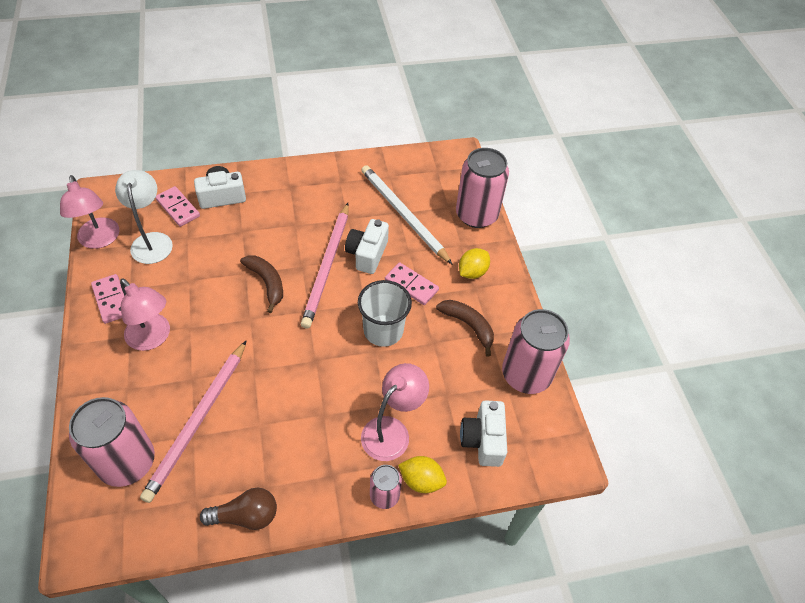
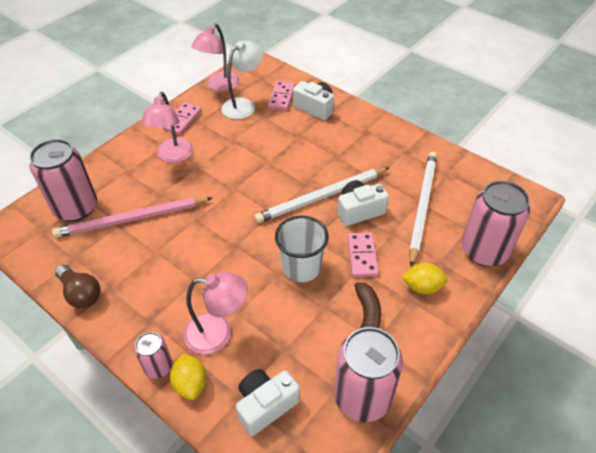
camera: 55 degrees right, 5 degrees down
brown banana [240,255,283,313] -> none
pink pencil [301,203,349,329] -> white pencil [254,167,390,223]

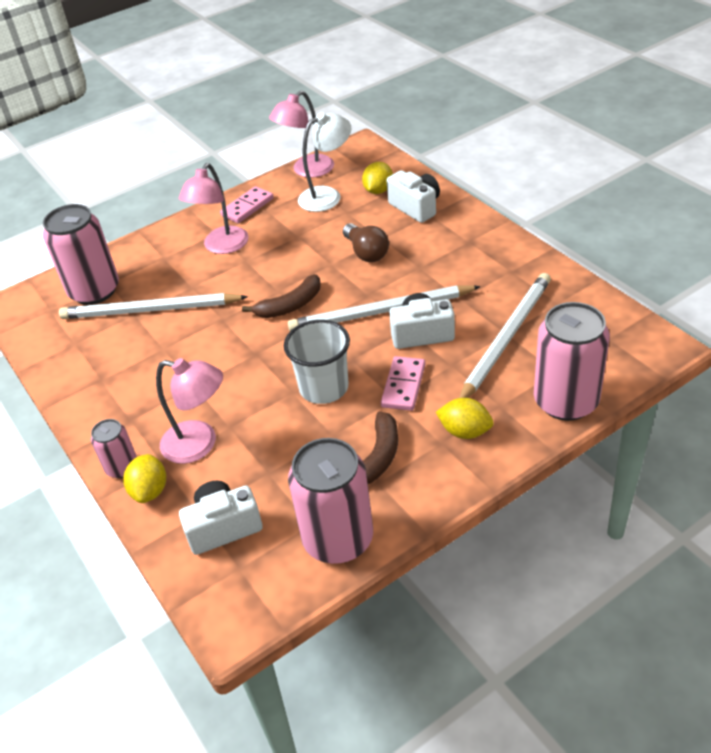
camera: 20 degrees right, 5 degrees down
pink pencil [52,197,212,238] -> white pencil [59,293,248,319]
brown light bulb [55,265,101,308] -> brown light bulb moved to [343,223,389,262]
pink domino [268,81,295,110] -> yellow lemon [362,162,393,194]
none -> brown banana [242,274,321,318]

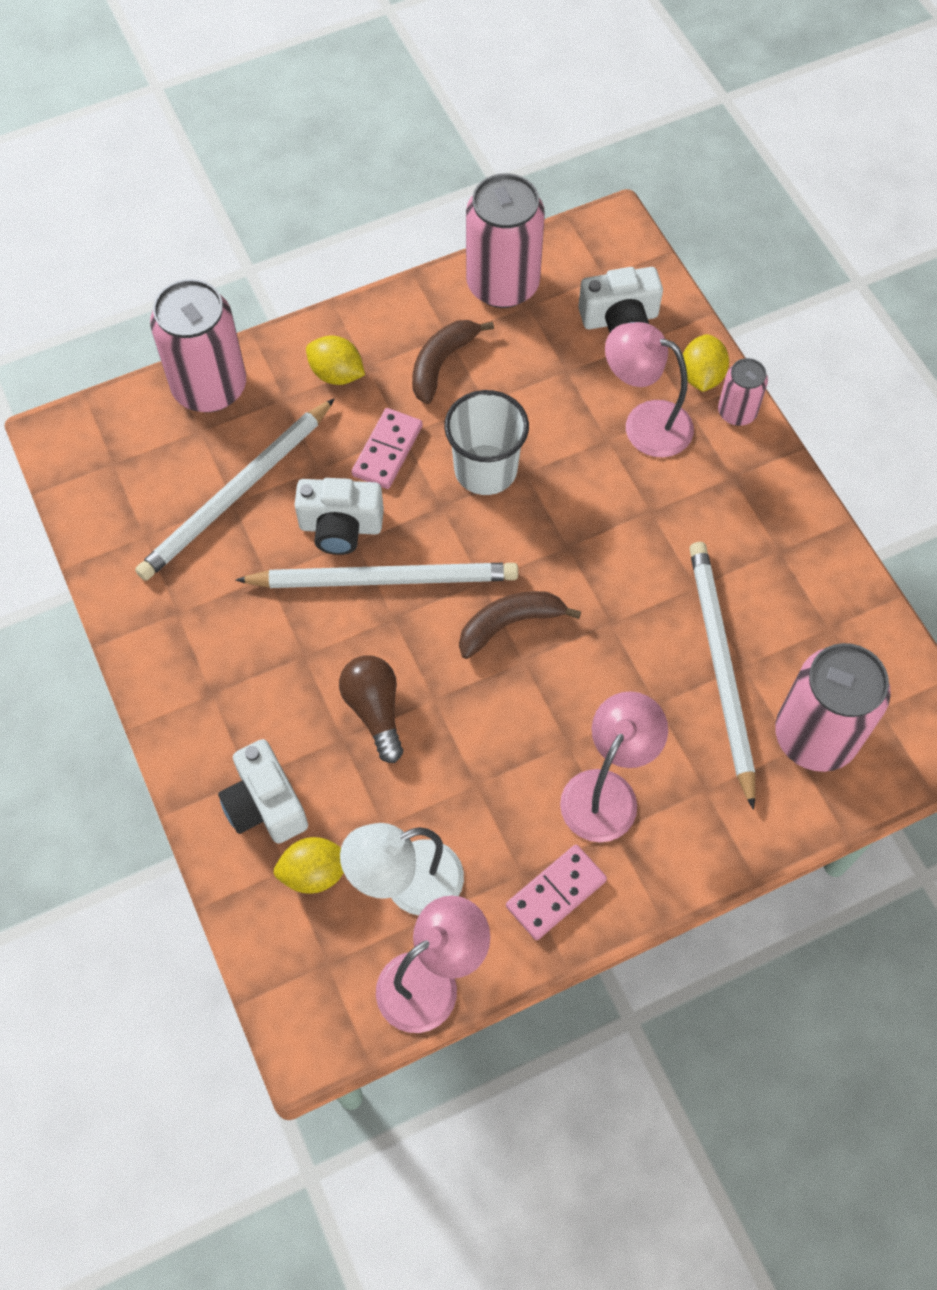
camera: 175 degrees left, 20 degrees up
white pencil [59,293,248,319] -> white pencil turned 105 degrees counterclockwise [689,542,755,810]
yellow lemon [362,162,393,194] -> yellow lemon turned 45 degrees clockwise [273,837,344,894]

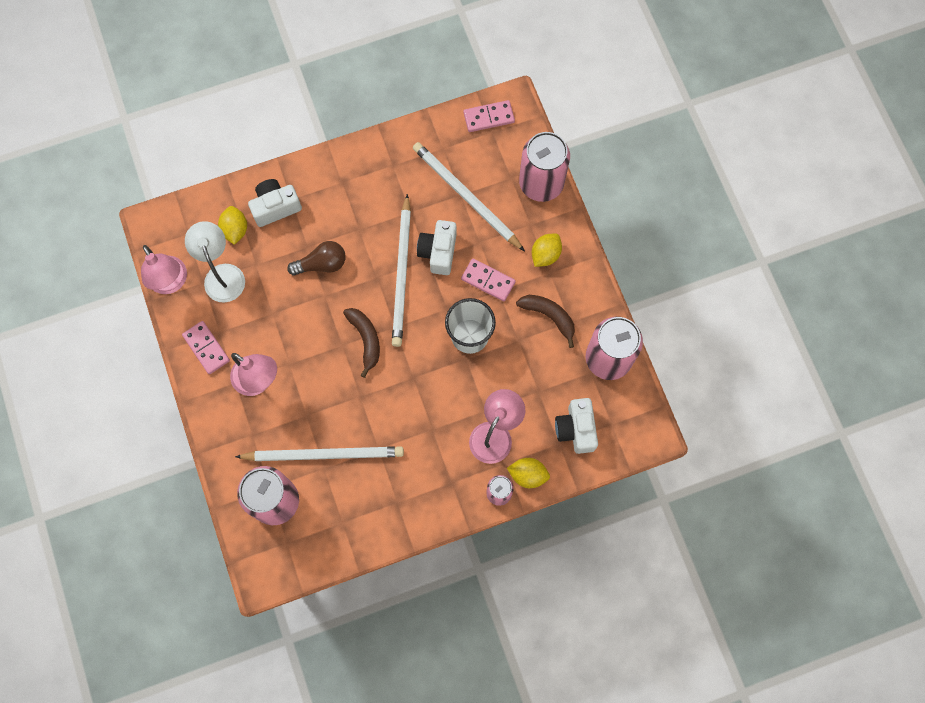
camera: 95 degrees right, 10 degrees up
none -> pink domino [463,100,515,132]

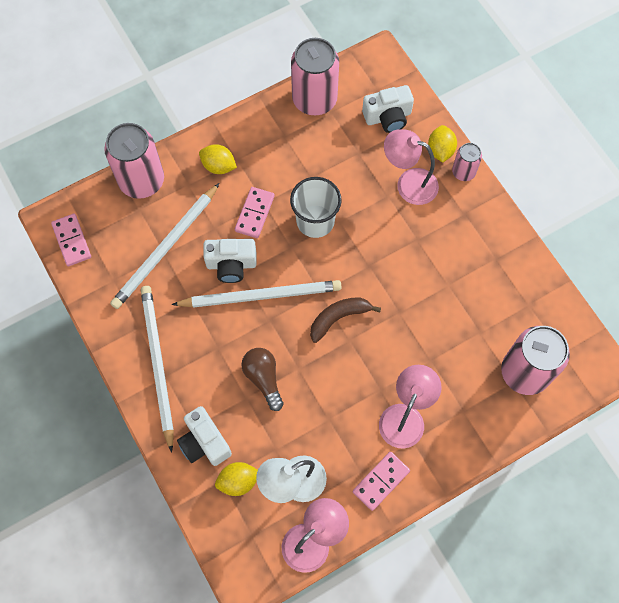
camera: 100 degrees left, 5 degrees down
white pencil [235,446,404,461] -> white pencil moved to [141,286,174,453]
brown banana [516,295,575,348] -> none

